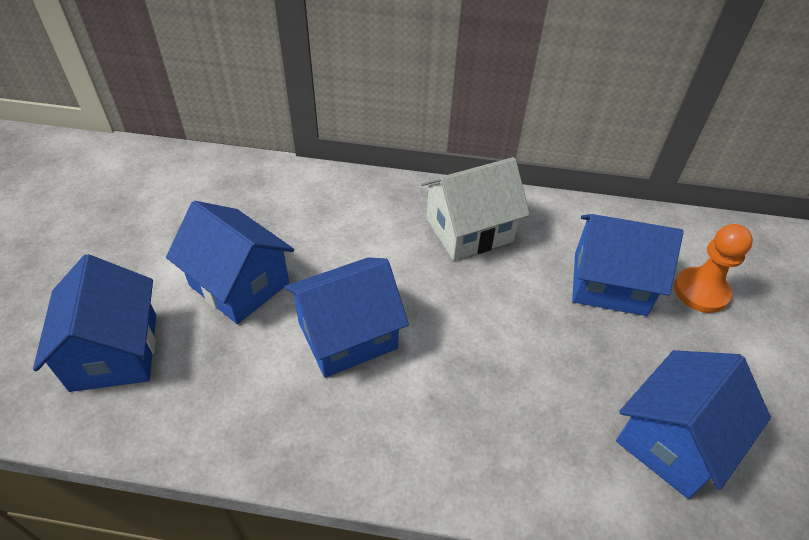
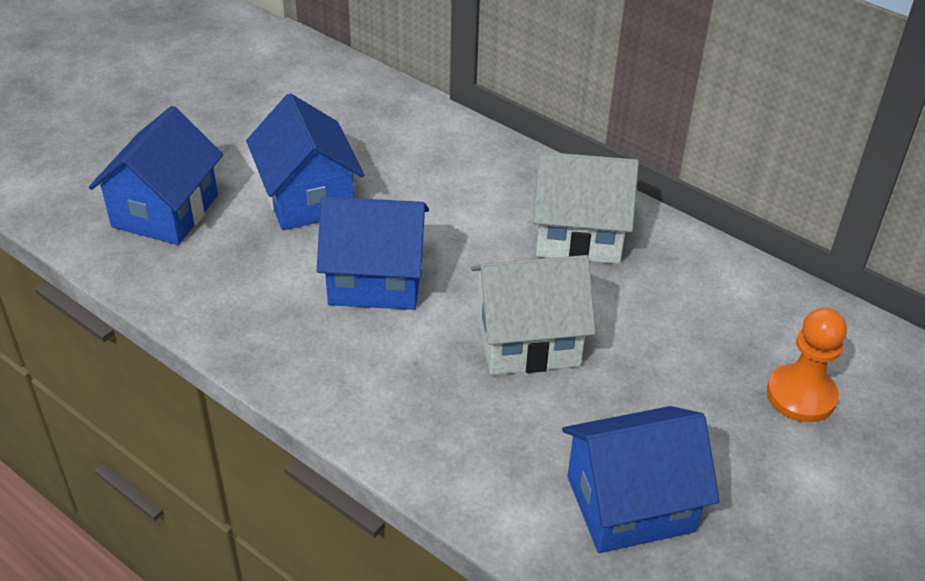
camera: 30 degrees right, 5 degrees down
blue house [572,214,683,316] -> none
none -> white house [471,255,596,375]

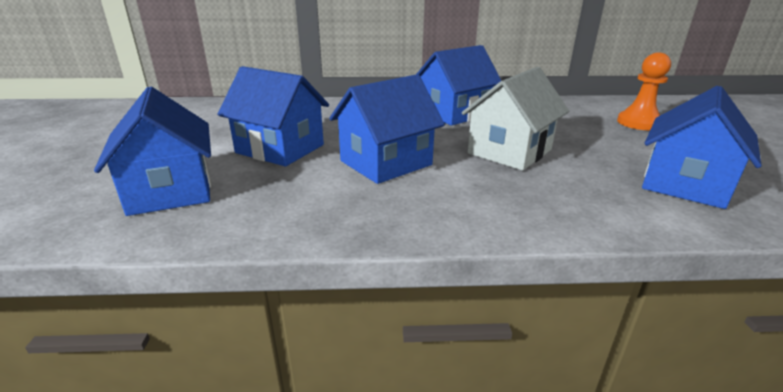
camera: 40 degrees left, 15 degrees down
white house [533,152,639,264] -> blue house [417,45,501,126]

